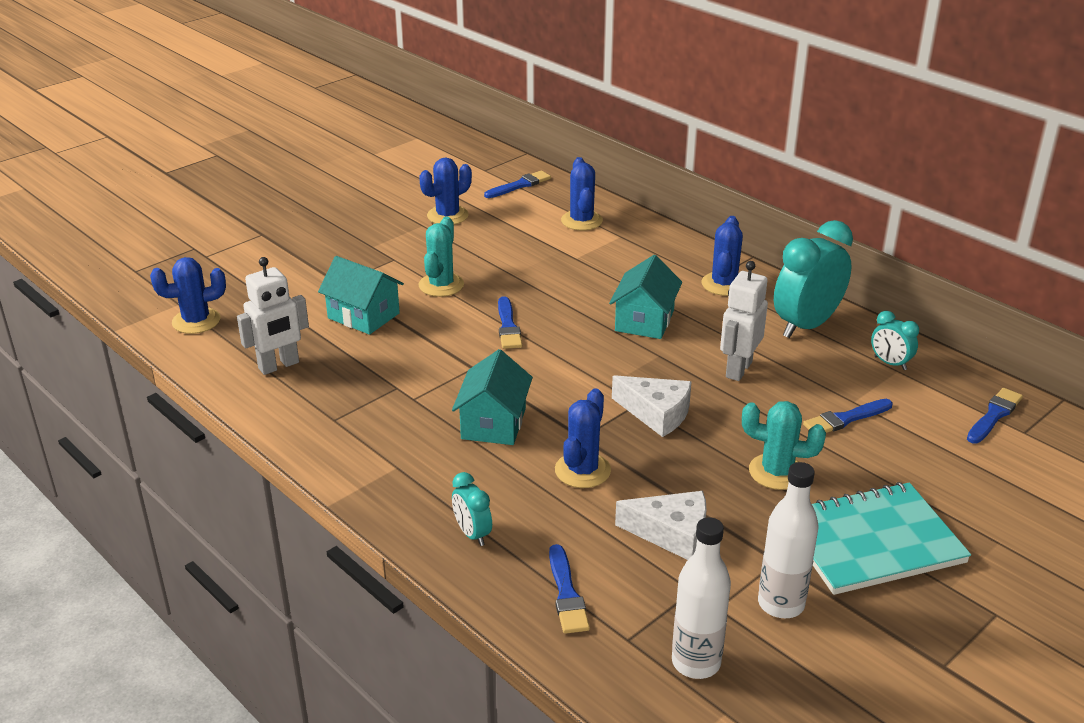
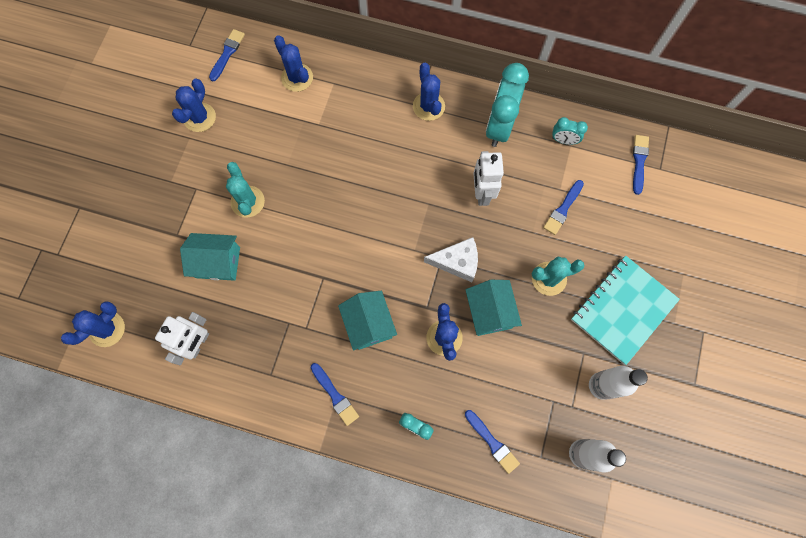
camera: 30 degrees left, 40 degrees up
blue brush [498,296,522,349] -> blue brush moved to [311,363,359,426]
turquoise house [609,255,682,339] -> turquoise house moved to [465,280,522,336]
white cheese [615,491,707,560] -> none

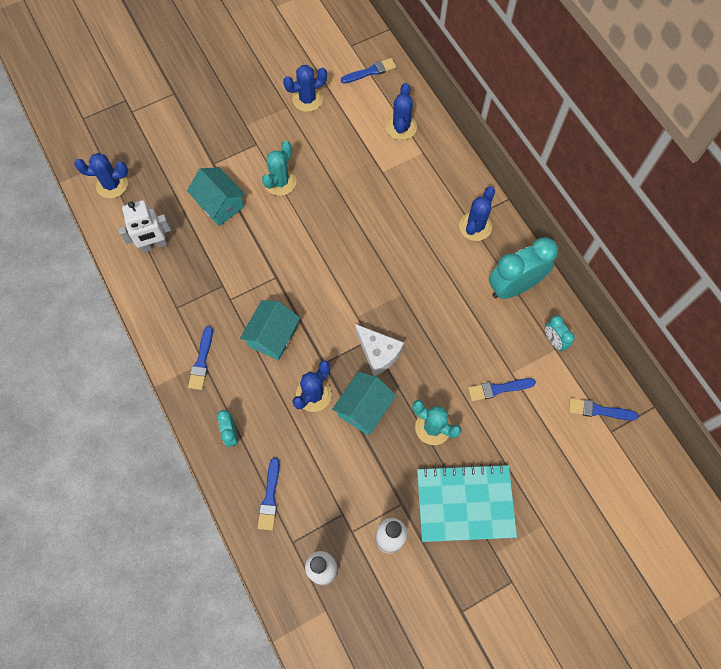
camera: 45 degrees right, 5 degrees down
white robot [473,151,504,206] -> none
blue brush [633,135,649,195] -> blue brush turned 135 degrees counterclockwise [569,398,639,421]

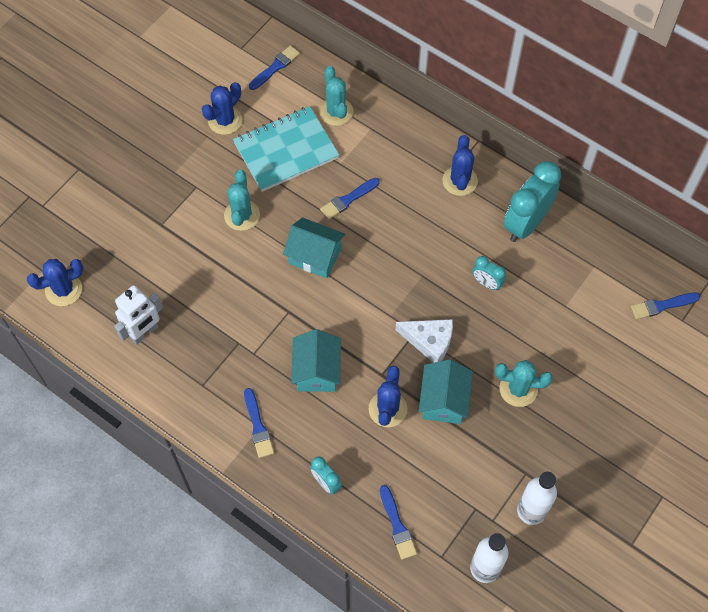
camera: 25 degrees left, 5 degrees down
turquoise house [187,167,245,226] -> turquoise house moved to [283,217,345,278]
blue cactus [386,83,417,140] -> turquoise cactus [319,66,354,126]
turquoise notebook [417,463,517,542] -> turquoise notebook moved to [233,106,339,192]
blue brush [468,378,536,401] -> blue brush moved to [320,178,380,220]
turquoise clock [545,316,575,351] -> turquoise clock moved to [472,256,506,290]

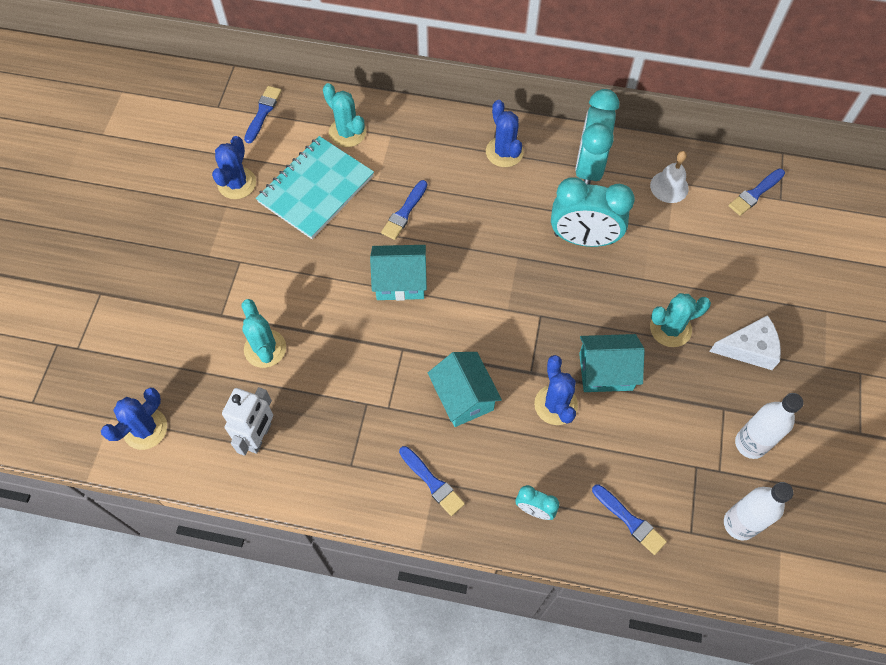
camera: 25 degrees left, 0 degrees up
turquoise cactus [224,170,260,231] -> turquoise cactus moved to [242,299,286,368]
white cheese [395,319,453,363] -> white cheese moved to [709,315,781,370]
turquoise house [419,360,473,424] -> turquoise house turned 75 degrees counterclockwise [579,334,645,392]
turquoise clock [472,256,506,290] -> turquoise clock [551,177,635,247], size x2.04
none -> white bell [650,151,689,203]

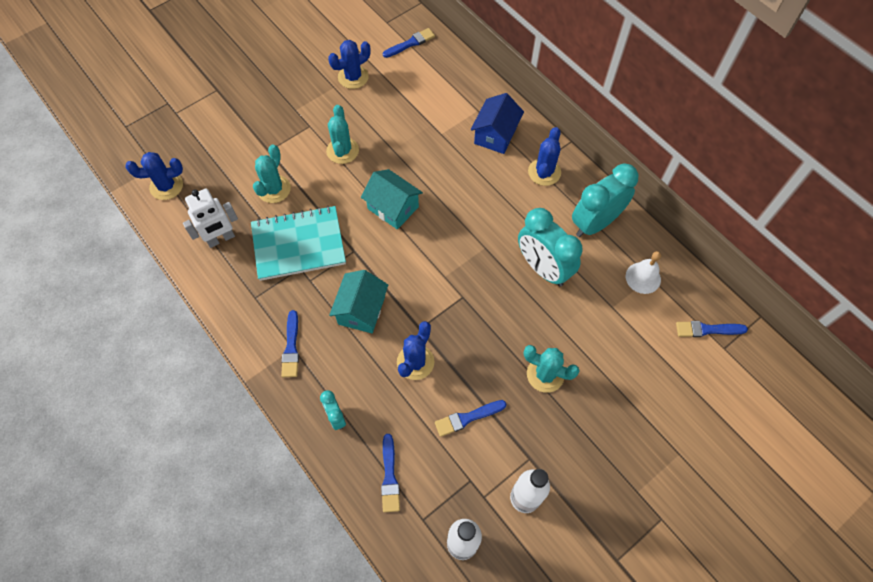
camera: 40 degrees right, 0 degrees up
turquoise notebook [256,136,374,239] -> turquoise notebook moved to [251,206,346,281]
turquoise cactus [323,83,366,147] -> turquoise cactus moved to [326,105,359,164]
blue brush [381,180,427,240] -> blue brush moved to [435,400,506,437]
turquoise house [579,334,645,392] -> none
white cheese [709,315,781,370] -> none
none -> blue house [471,93,524,154]

